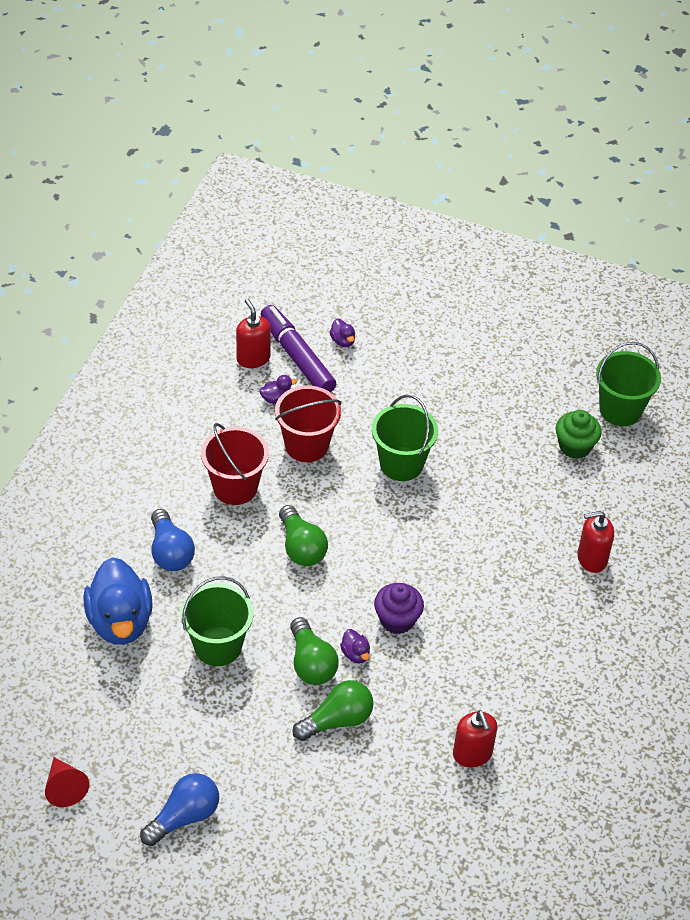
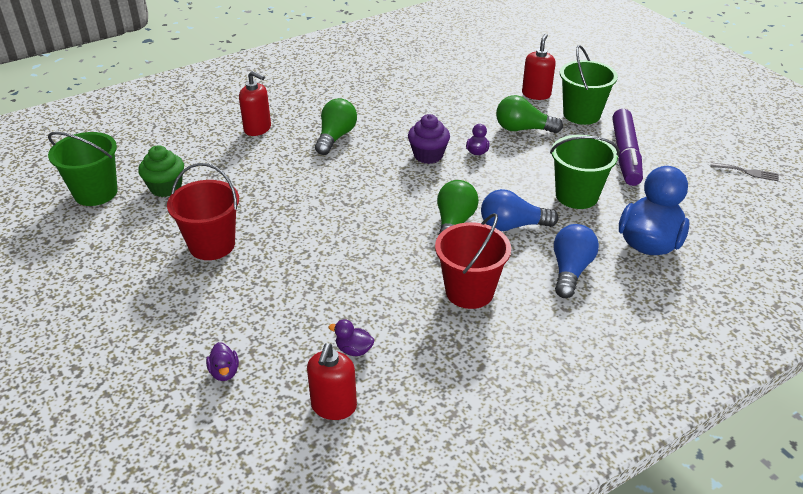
camera: 140 degrees left, 10 degrees down
red cone [45,757,89,807] -> grey fork [711,162,779,181]
blue light bulb [140,773,219,846] -> blue light bulb moved to [481,189,559,231]
purple marker [261,305,336,393] -> purple marker moved to [612,109,643,186]
red bucket [275,386,341,462] -> red bucket moved to [167,163,239,260]
green light bulb [290,617,339,685] -> green light bulb moved to [315,98,357,155]
purple duck [329,319,355,347] -> purple duck turned 150 degrees clockwise [206,342,239,381]
green bucket [372,395,438,481] -> green bucket moved to [560,45,618,125]
red soap dispenser [453,710,497,767] -> red soap dispenser moved to [522,34,556,100]

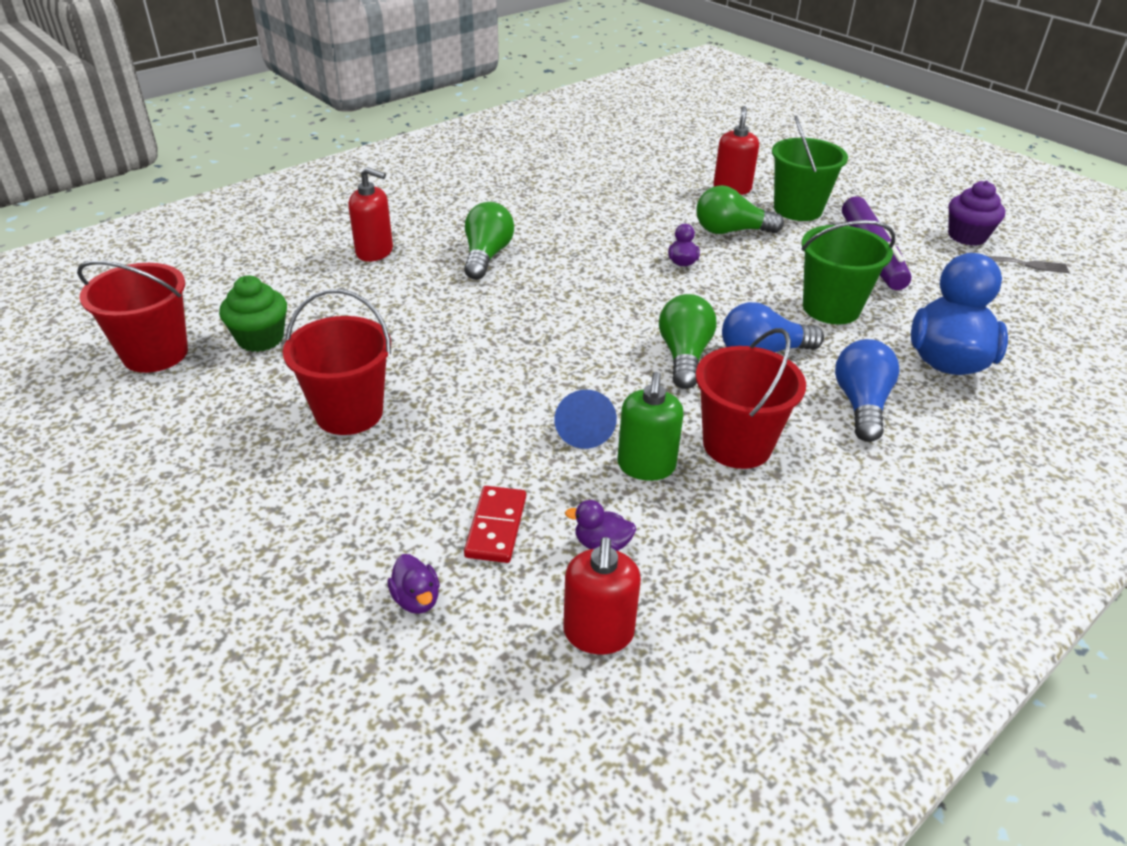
camera: 10 degrees left, 0 degrees up
green bucket [48,132,118,206] -> red bucket [77,260,188,373]
purple cupcake [408,114,450,164] -> purple cupcake moved to [948,181,1005,246]
none -> red domino [464,486,526,563]
none -> blue cone [554,390,617,449]
none -> green soap dispenser [617,372,684,481]

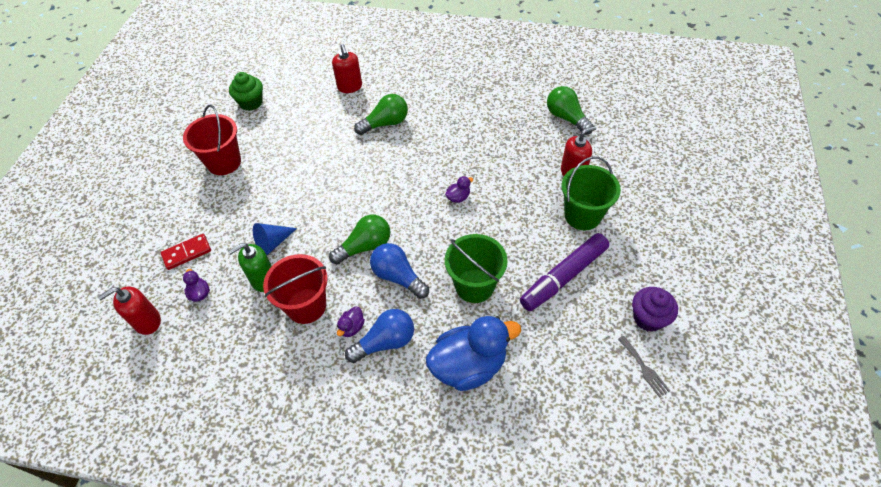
camera: 55 degrees right, 15 degrees up
red bucket [77,260,188,373] -> none
purple duck [387,554,440,614] -> purple duck moved to [337,307,365,337]
green light bulb [696,185,784,234] -> green light bulb moved to [547,86,593,135]

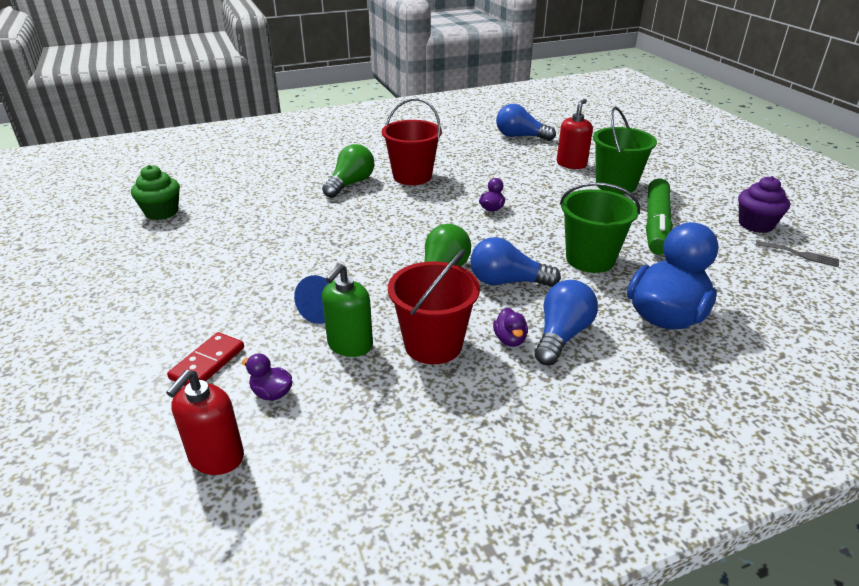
camera: 35 degrees left, 20 degrees down
red bucket [183,105,241,175] -> red bucket moved to [382,98,442,185]
red soap dispenser [332,44,362,93] -> none
purple marker [520,233,609,311] -> green marker [646,179,673,255]
green light bulb [547,86,593,135] -> blue light bulb [496,104,556,141]

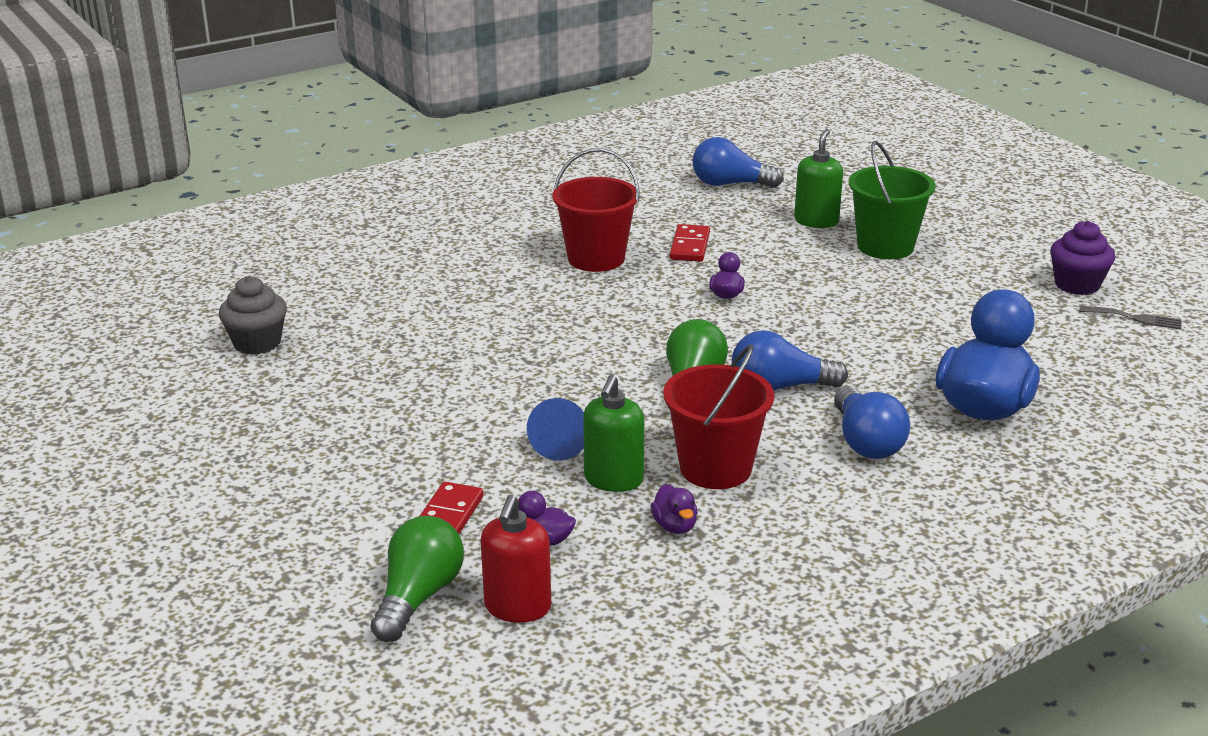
camera: 10 degrees left, 5 degrees down
green cupcake [131,165,180,220] -> grey cupcake [219,276,287,355]
green light bulb [322,144,374,198] -> green light bulb moved to [371,516,464,642]
purple duck [493,308,528,347] -> purple duck moved to [650,484,698,534]
blue light bulb [534,280,598,365] -> blue light bulb turned 150 degrees clockwise [834,386,910,459]
red soap dispenser [557,99,593,169] -> green soap dispenser [794,129,843,228]
green bucket [560,182,641,273] -> none
green marker [646,179,673,255] -> none
none -> red domino [670,224,710,262]

